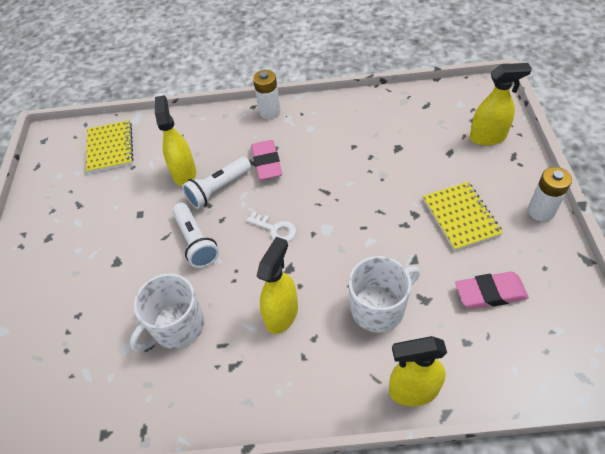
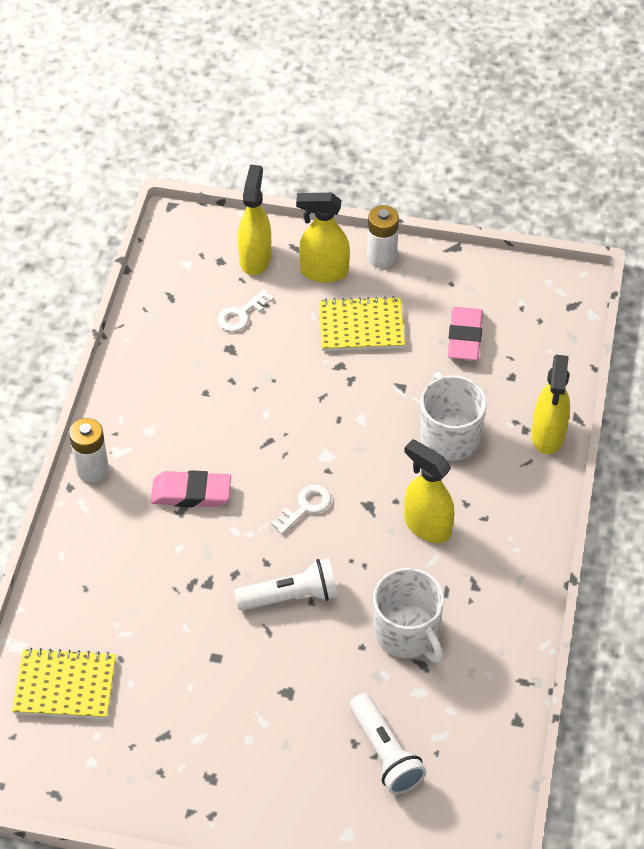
camera: 80 degrees left, 0 degrees up
yellow spray bottle [155,95,196,186] -> yellow spray bottle moved to [296,193,350,283]
white flashlight [182,157,251,209] -> white flashlight moved to [350,693,427,795]
none -> white key [217,289,274,332]

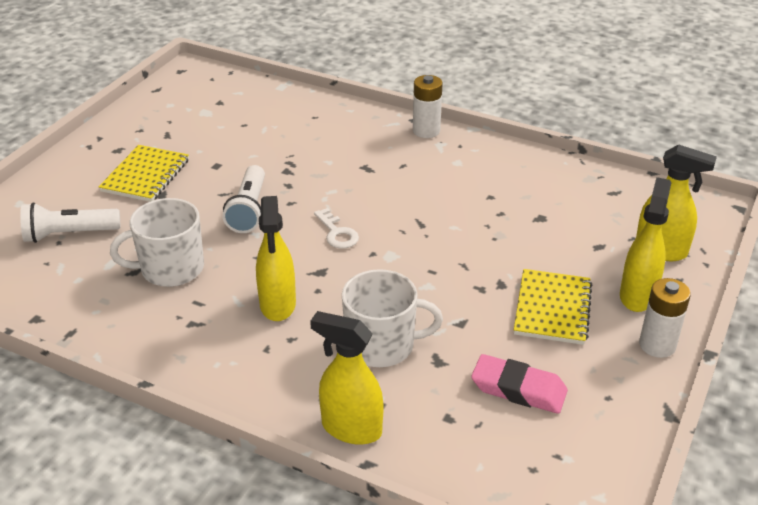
camera: 105 degrees right, 15 degrees down
yellow notebook [12,648,116,719] -> yellow notebook moved to [99,145,189,202]
pink eraser [150,470,231,507] -> none
white key [217,289,274,332] -> none
yellow spray bottle [404,439,454,543] -> yellow spray bottle turned 120 degrees clockwise [256,196,296,321]

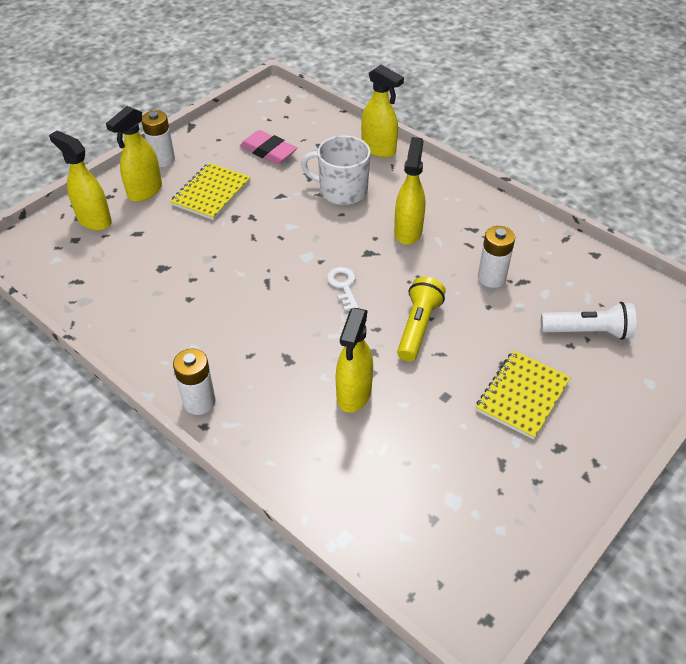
camera: 165 degrees left, 10 degrees up
white mug [110,198,204,287] -> white battery [478,226,515,288]
white flashlight [223,165,265,233] -> yellow flashlight [397,277,446,361]
none -> yellow spray bottle [336,308,373,413]

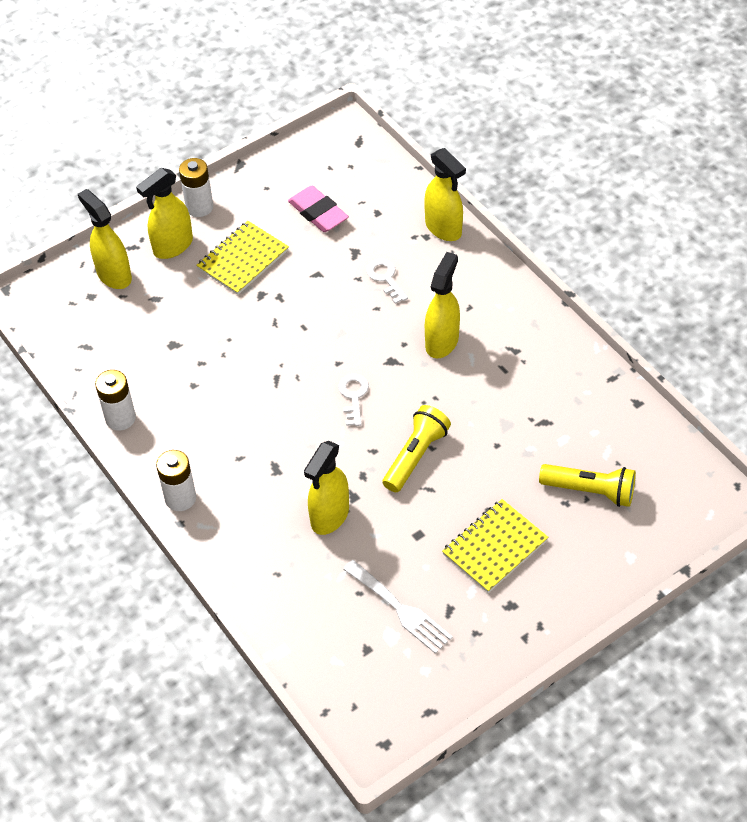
camera: 15 degrees right, 5 degrees up
white mug [301,135,371,205] -> white key [366,258,408,304]
white battery [478,226,515,288] -> white battery moved to [95,370,136,431]
white flashlight [541,302,636,340] -> yellow flashlight [539,464,636,507]
none -> white fork [343,560,452,654]

